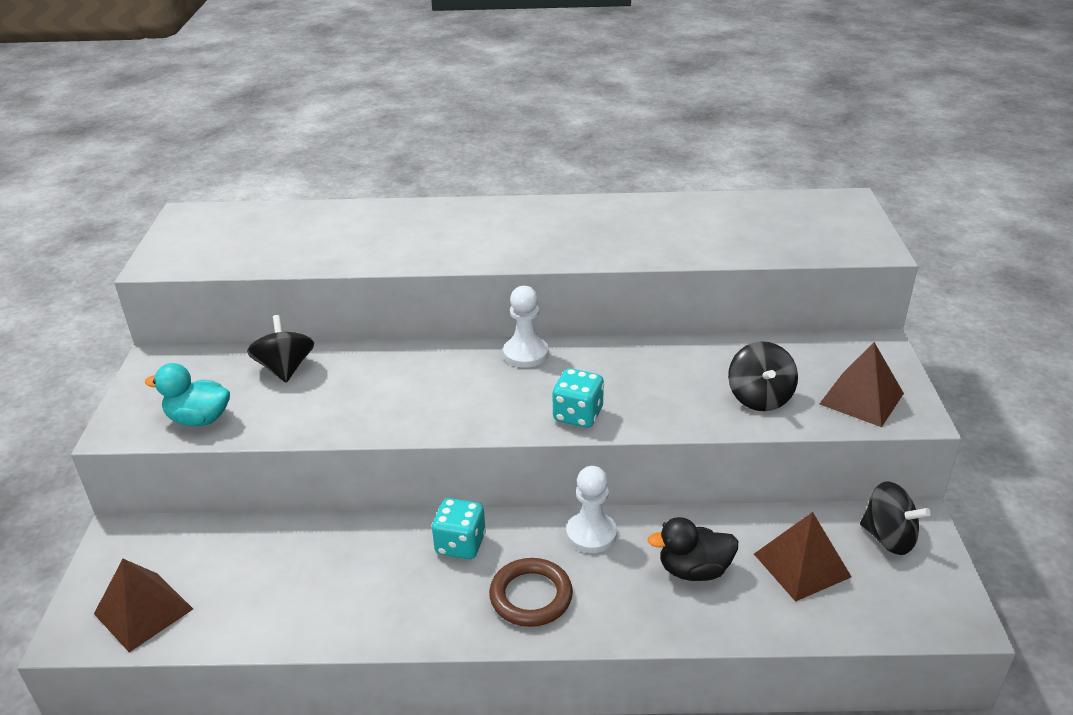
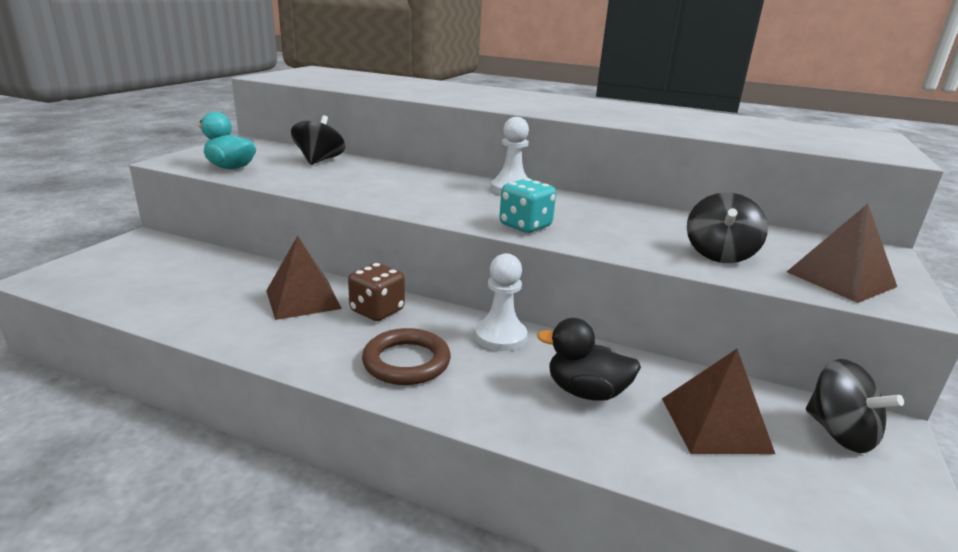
camera: 20 degrees right, 10 degrees down
brown pyramid [94,559,193,653] -> brown pyramid moved to [266,236,342,320]
turquoise dice [432,498,486,559] -> brown dice [348,263,405,321]

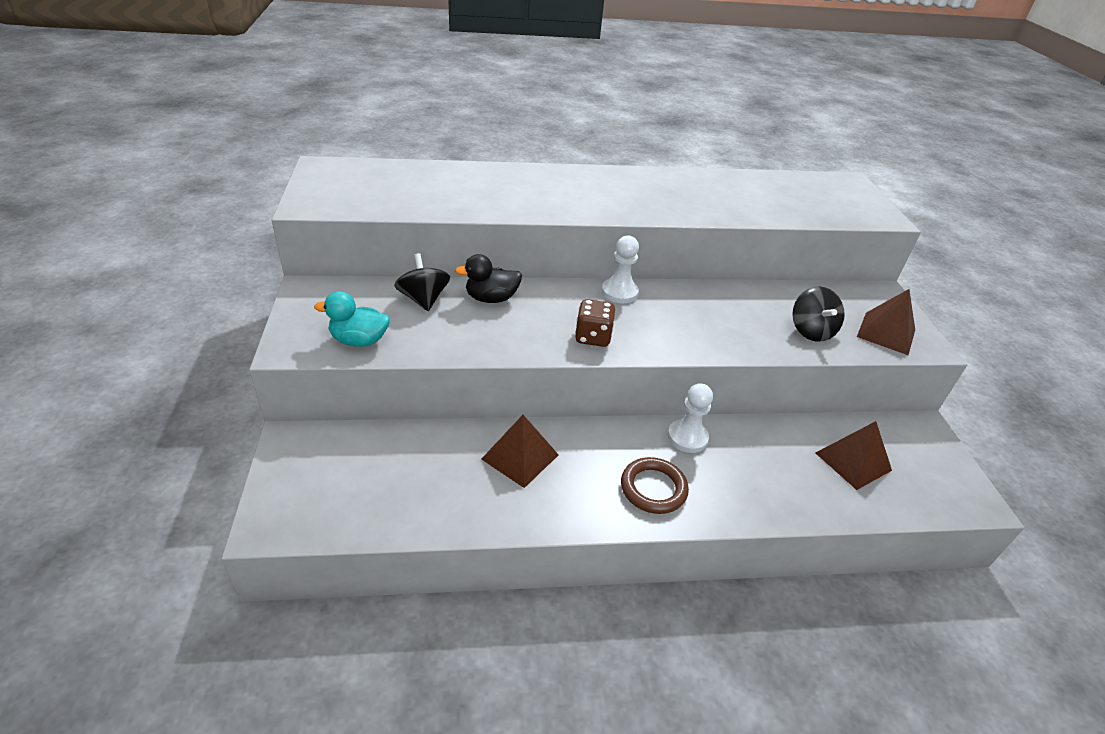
camera: 30 degrees left, 15 degrees up
brown dice [348,263,405,321] -> brown dice moved to [575,299,615,347]
turquoise dice [499,178,556,233] -> none
black duck [537,318,641,401] -> black duck moved to [455,254,522,303]
black spinning top [806,359,904,453] -> none

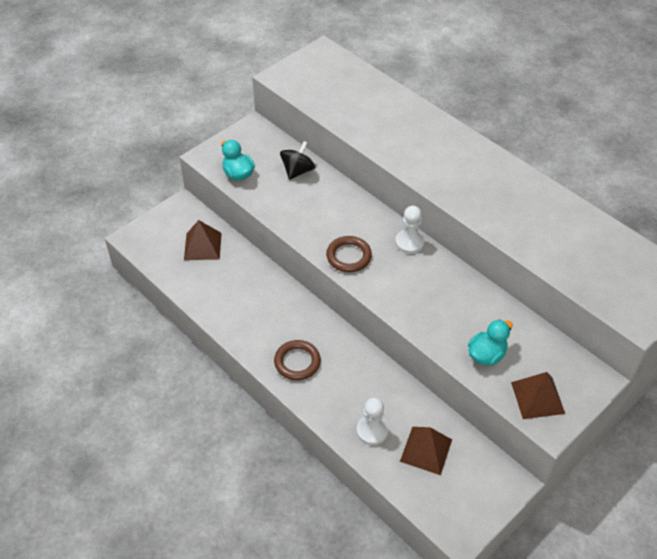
camera: 55 degrees right, 10 degrees up
black duck [455,254,522,303] -> none
brown pyramid [481,415,558,488] -> brown pyramid moved to [184,220,222,260]
brown dice [575,299,615,347] -> brown ring [326,236,372,272]
white pawn [668,383,713,453] -> white pawn moved to [356,398,389,445]
black spinning top [792,286,845,342] -> turquoise duck [468,319,513,366]

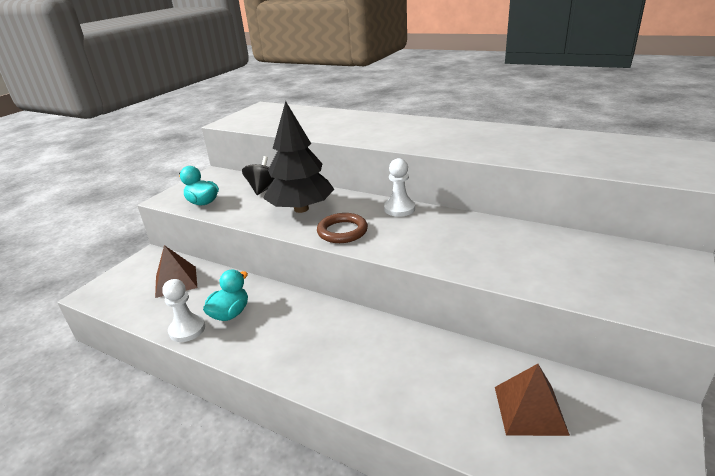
camera: 15 degrees left, 20 degrees down
brown ring [274,340,321,380] -> none
white pawn [356,398,389,445] -> white pawn moved to [162,279,205,342]
turquoise duck [468,319,513,366] -> turquoise duck moved to [203,269,248,321]
brown pyramid [511,372,565,419] -> none
none -> black tree [263,101,335,213]

